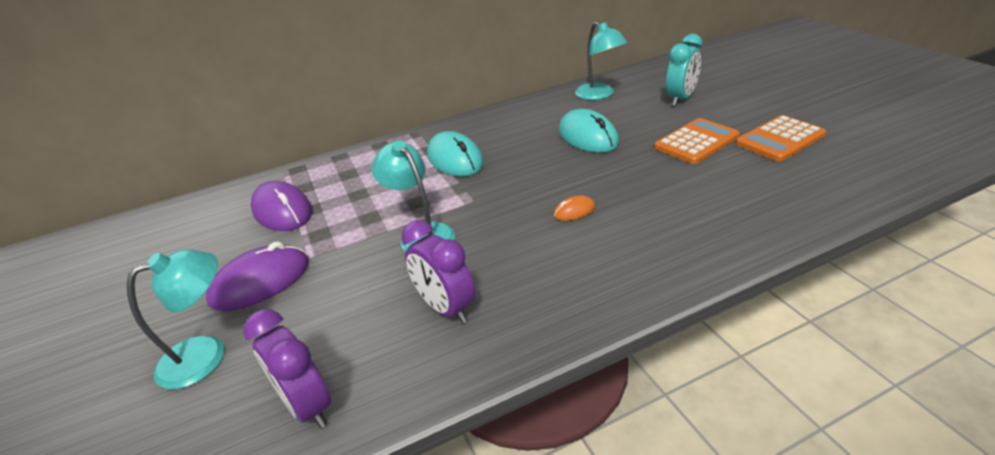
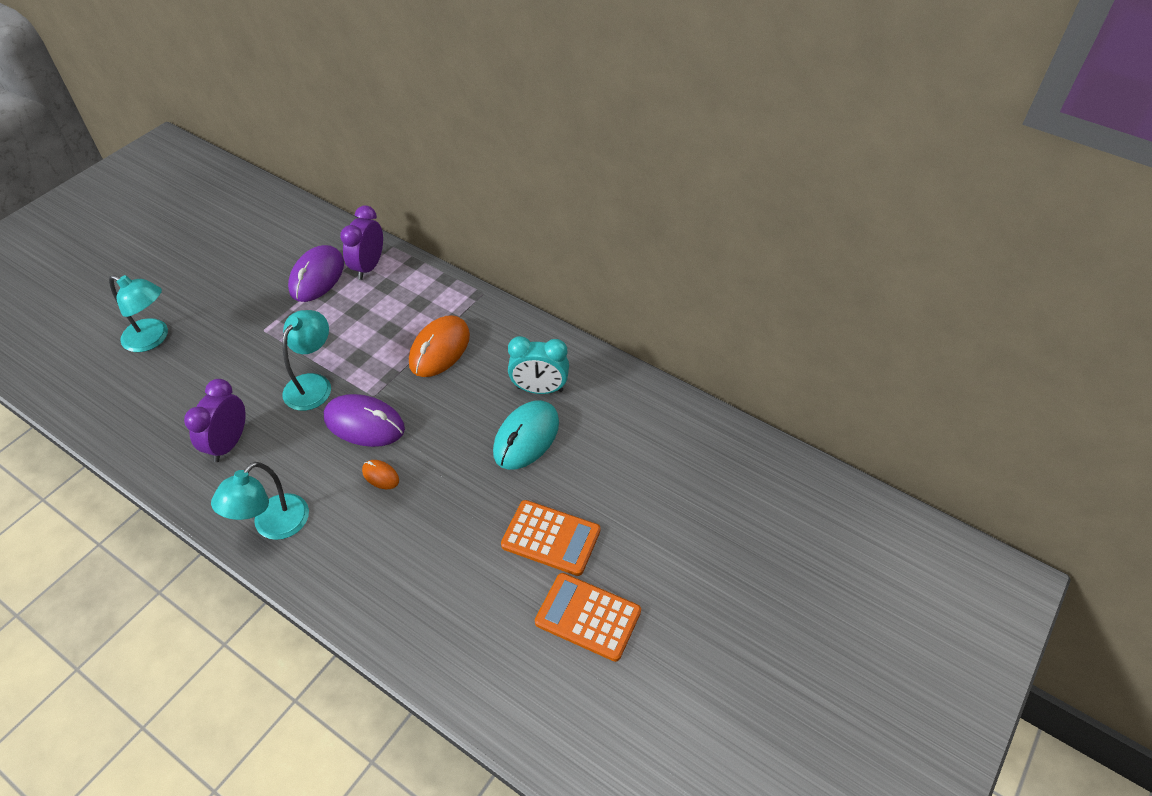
camera: 55 degrees right, 15 degrees up
purple mouse [206,241,309,311] -> purple mouse moved to [324,394,405,447]
purple clock [243,309,331,428] -> purple clock moved to [340,206,383,280]
turquoise mouse [427,131,484,176] -> orange mouse [409,315,470,377]
turquoise lamp [575,22,627,100] -> turquoise lamp moved to [211,462,309,540]
turquoise clock [666,34,702,106] -> turquoise clock moved to [508,336,569,394]

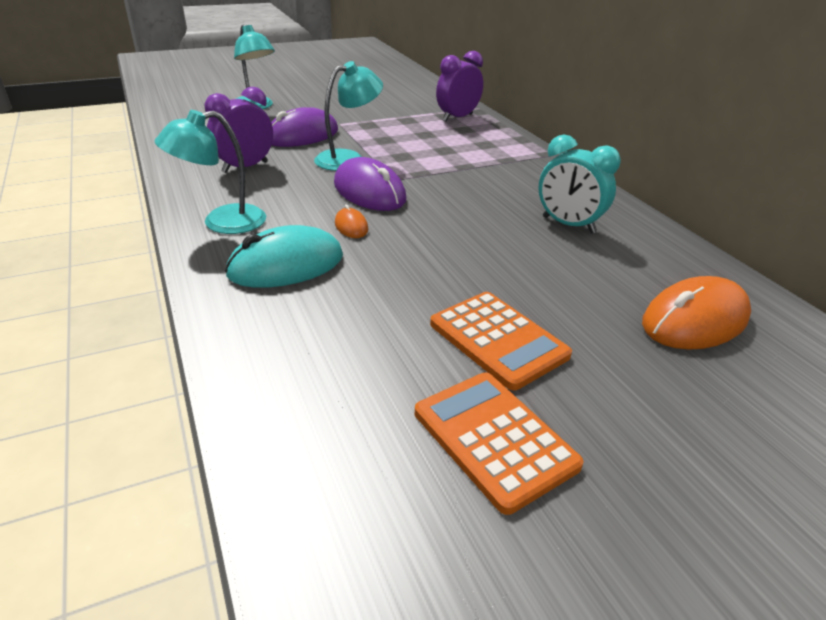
camera: 30 degrees right, 15 degrees down
purple mouse [288,245,344,302] -> purple mouse moved to [271,107,338,147]
orange mouse [409,315,470,377] -> orange mouse moved to [642,276,751,350]
turquoise mouse [493,400,559,470] -> turquoise mouse moved to [225,225,343,288]

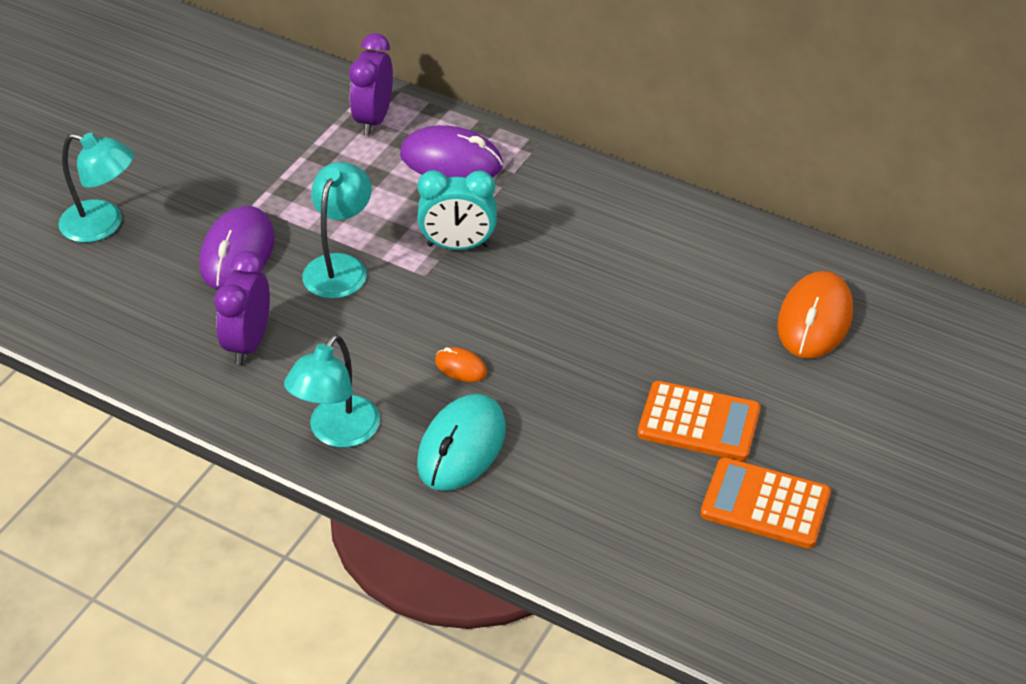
camera: 35 degrees left, 10 degrees up
purple mouse [334,157,406,211] -> purple mouse moved to [400,125,503,178]
turquoise clock [538,135,621,233] -> turquoise clock moved to [417,170,497,250]

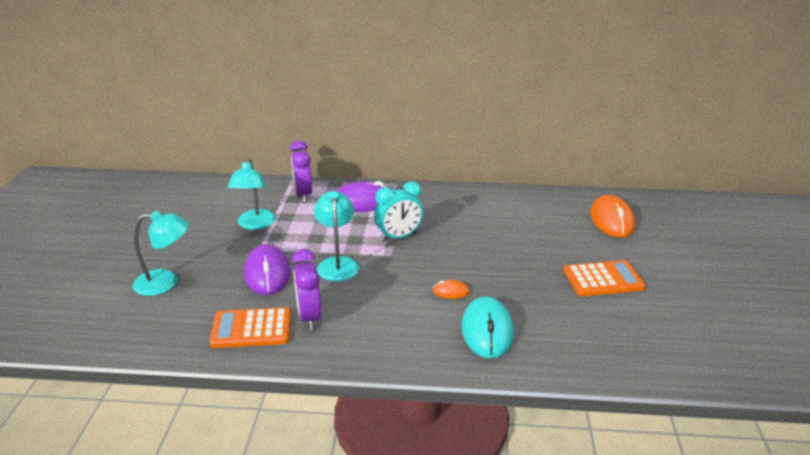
camera: 25 degrees left, 15 degrees down
turquoise lamp [284,334,380,448] -> turquoise lamp moved to [228,158,276,230]
orange calculator [700,457,831,549] -> orange calculator moved to [209,307,291,348]

